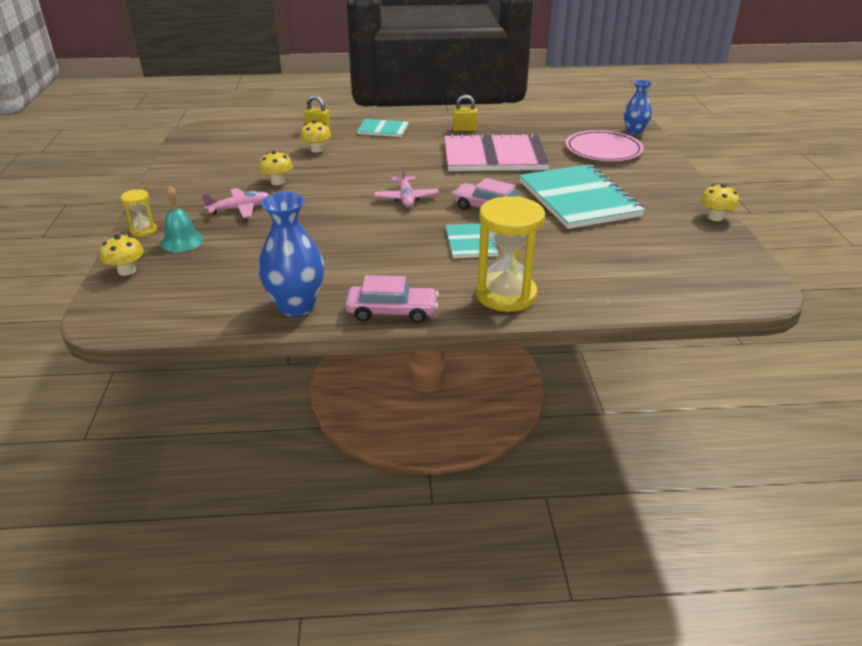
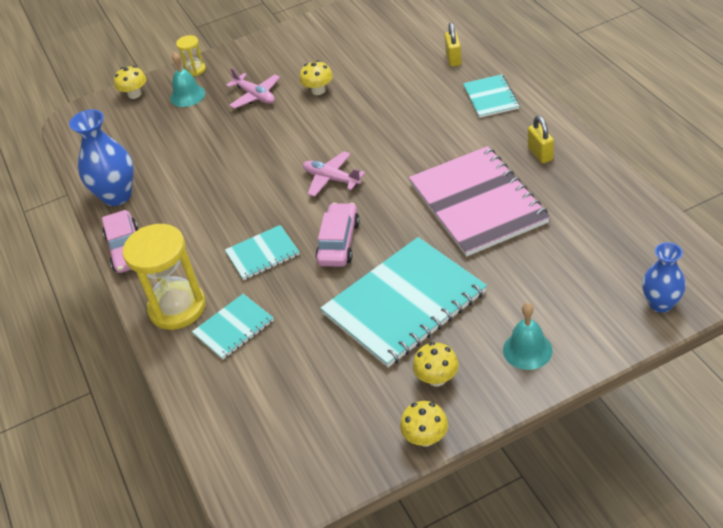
camera: 75 degrees right, 10 degrees up
yellow mushroom [300,120,331,153] -> yellow mushroom moved to [413,342,459,386]
pink plane [374,164,439,208] -> pink plane turned 60 degrees clockwise [303,151,365,197]
pink plate [566,130,644,161] -> none
none -> turquoise notebook [192,294,274,360]
none -> turquoise bell [503,303,553,370]

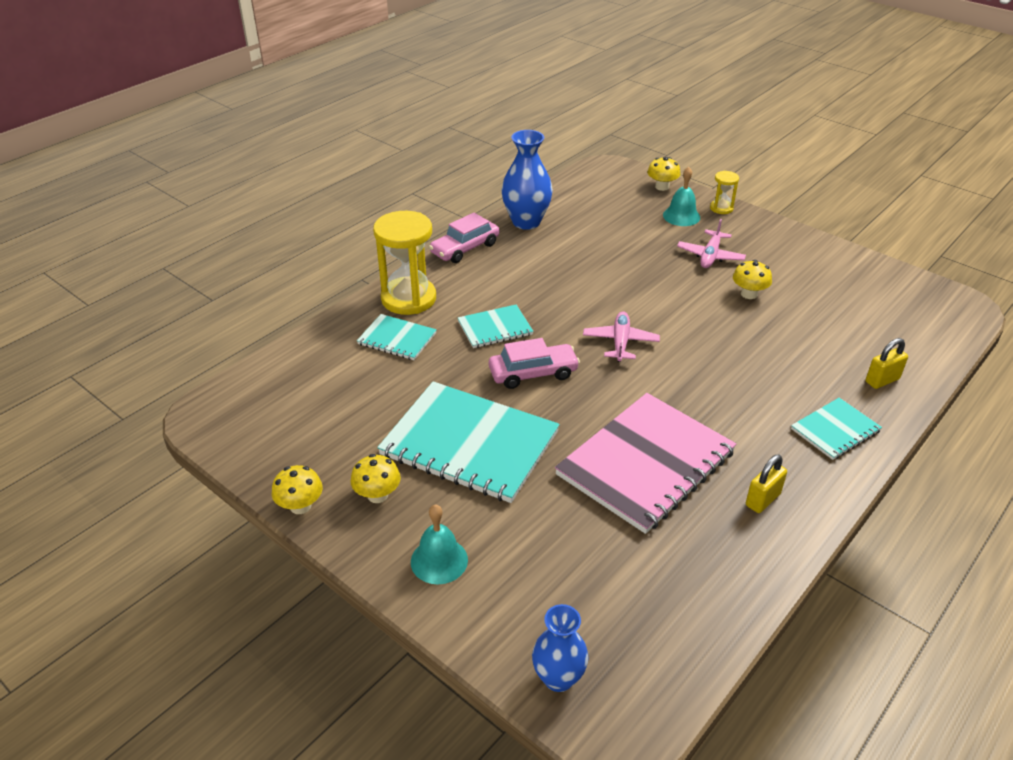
camera: 60 degrees right, 5 degrees down
turquoise notebook [225,225,300,280] -> turquoise notebook turned 60 degrees counterclockwise [458,305,533,348]

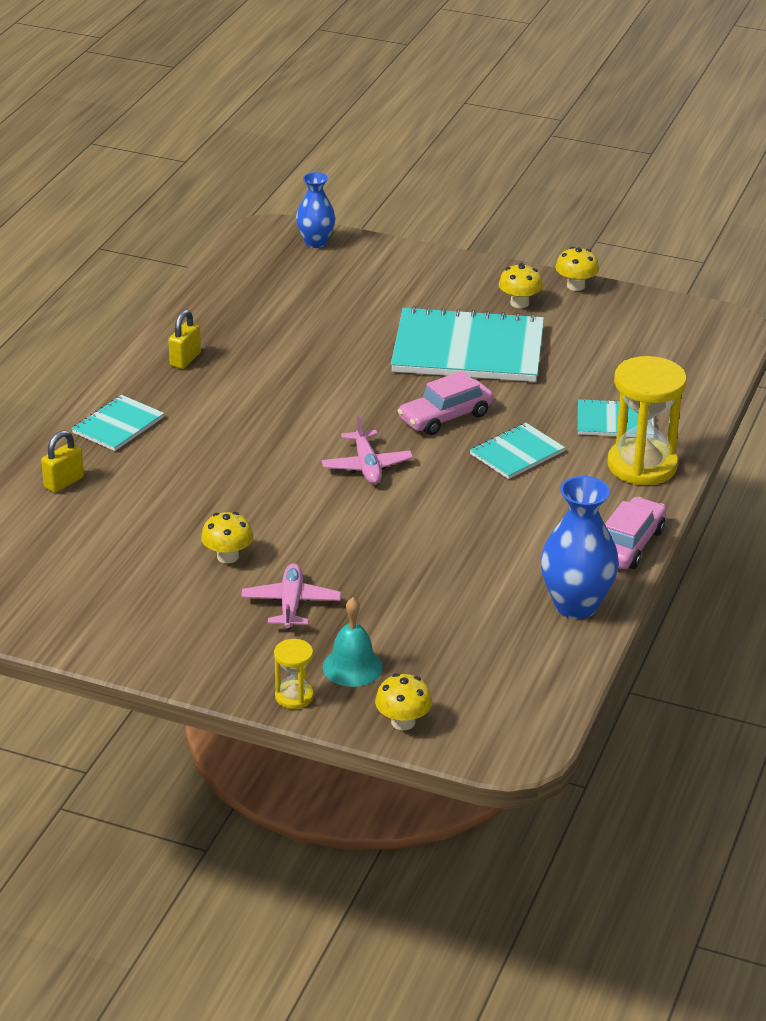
camera: 160 degrees right, 5 degrees down
turquoise bell [411,505,468,584] -> none
pink notebook [555,393,736,534] -> none

